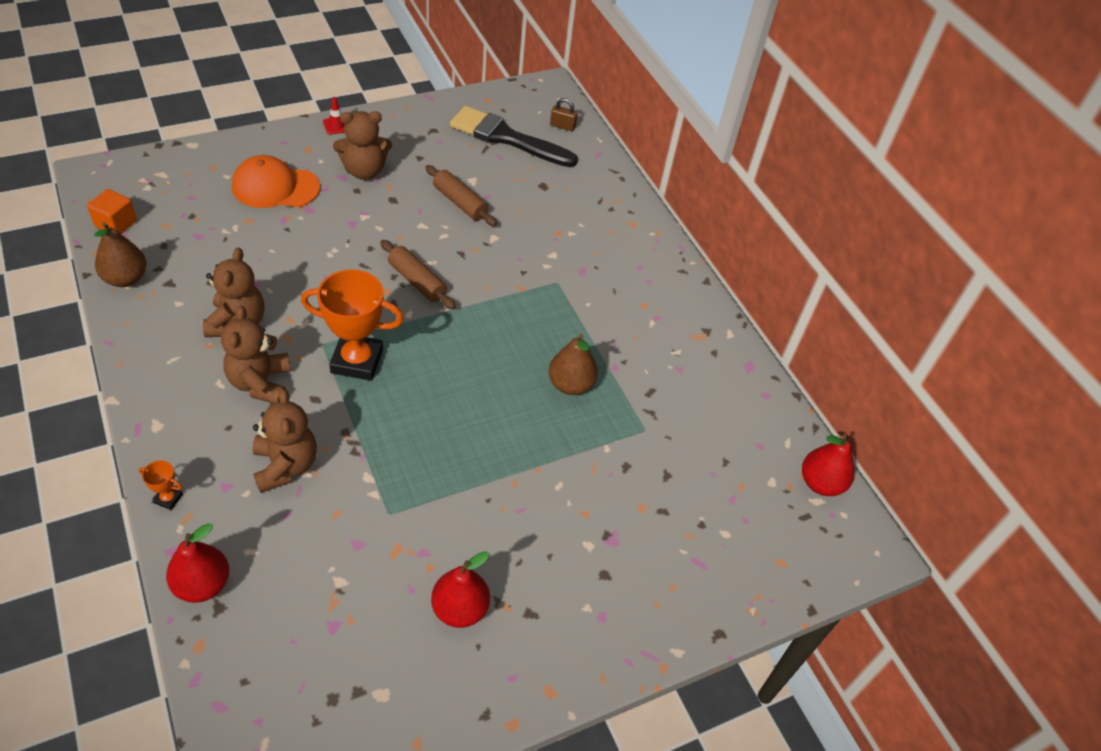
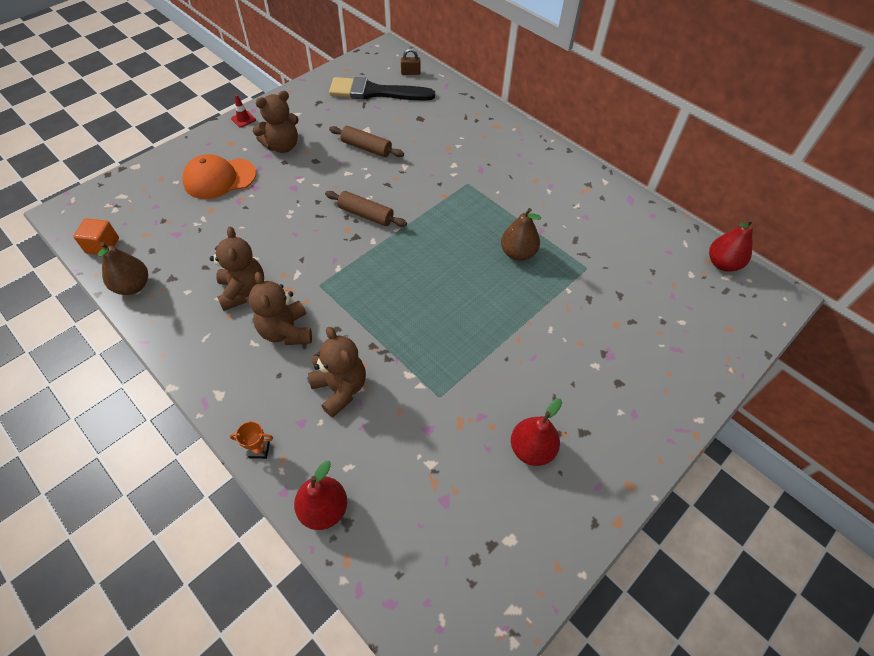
camera: 15 degrees left, 5 degrees up
orange trophy [301,269,403,381] -> none

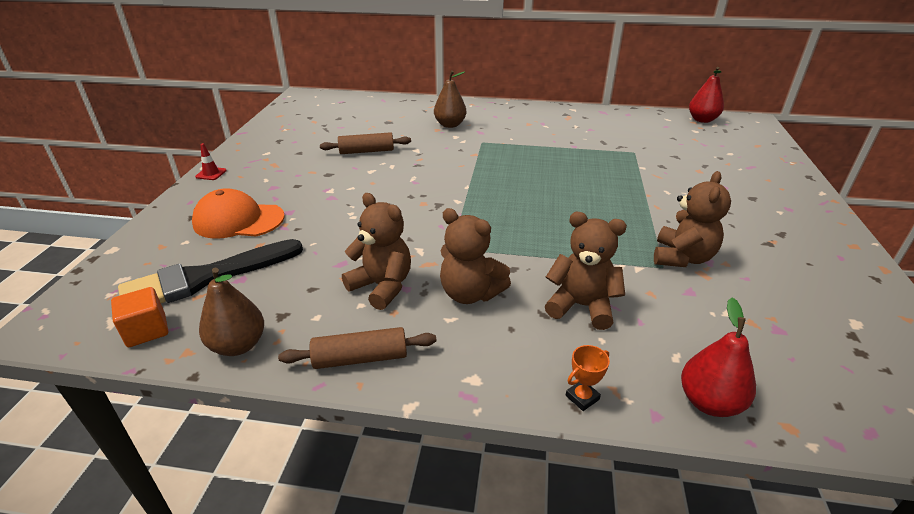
camera: 35 degrees left, 20 degrees down
orange cap [182,154,256,199] -> orange cap turned 60 degrees clockwise [192,188,285,239]
brown teddy bear [253,91,299,153] -> brown teddy bear moved to [654,171,731,267]
brown rolling pin [325,191,407,227] -> brown rolling pin moved to [278,327,437,369]
black brush [329,77,435,101] -> black brush moved to [118,239,303,303]
brown padlock [401,49,421,75] -> none
brown pear [501,208,541,261] -> brown pear moved to [434,71,466,128]
red pear [511,399,562,466] -> none

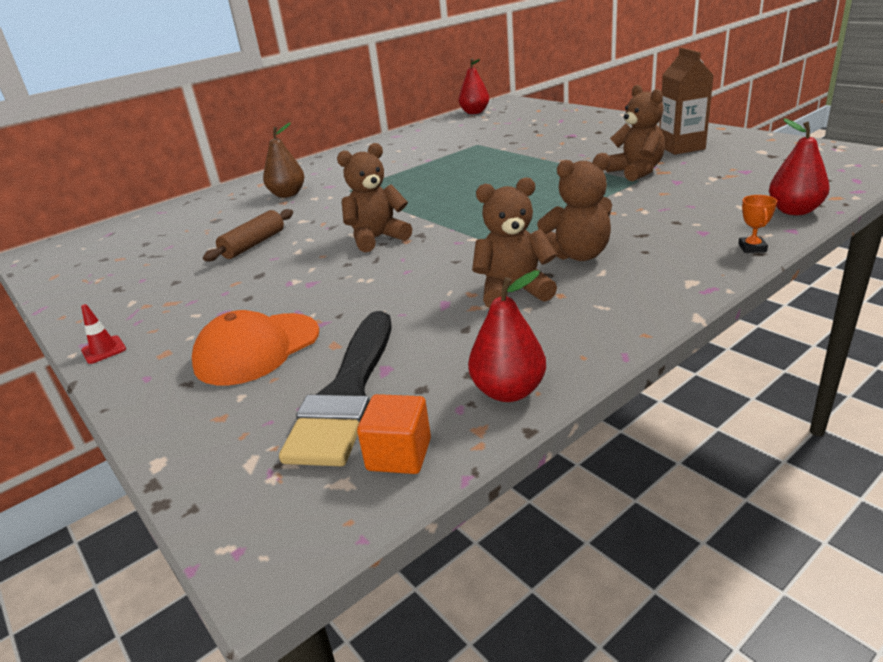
camera: 45 degrees left, 5 degrees down
brown pear [199,267,264,356] -> red pear [468,270,546,402]
brown rolling pin [278,327,437,369] -> none
brown teddy bear [545,212,627,330] -> brown teddy bear moved to [337,143,412,252]
none -> brown carton [659,47,714,155]

